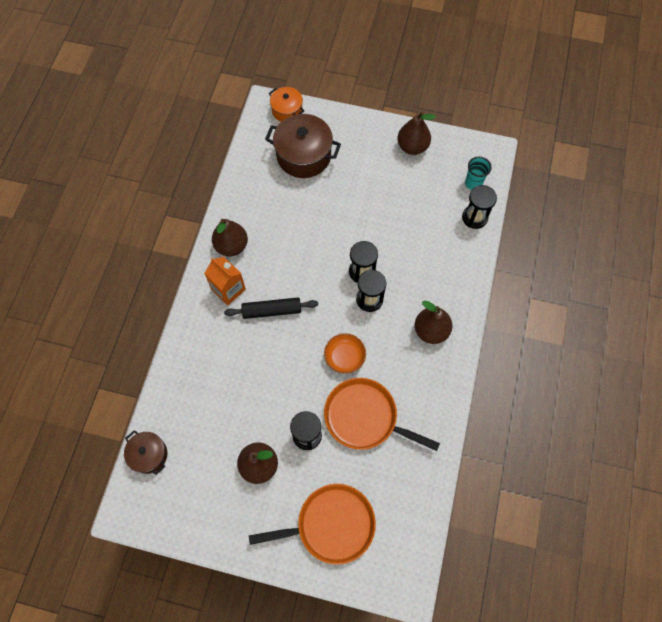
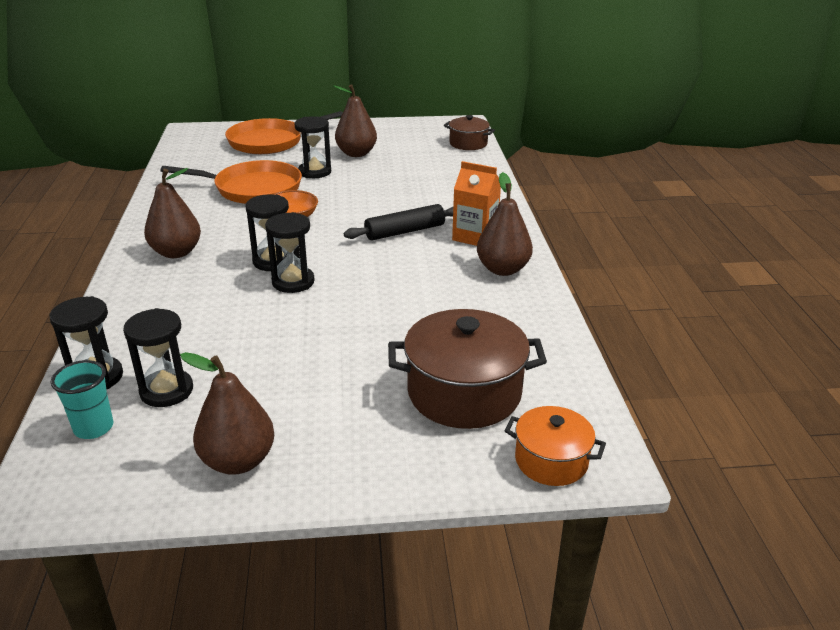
camera: 160 degrees right, 35 degrees down
none -> black hourglass [123,308,193,407]

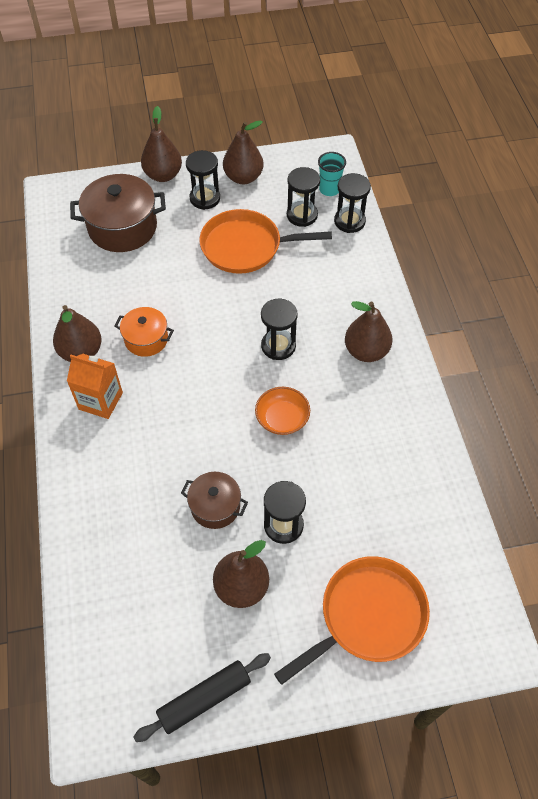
camera: 175 degrees right, 25 degrees up
orange pan [160,160,302,204] -> orange pan moved to [199,209,332,274]
black hourglass [265,212,315,293] -> black hourglass moved to [186,150,220,210]
black rolling pin [344,204,453,240] -> black rolling pin moved to [133,653,271,742]
brown pot [444,115,495,150] -> brown pot moved to [181,472,248,529]
orange pot [504,406,606,486] -> orange pot moved to [114,307,174,357]
none -> brown pear [141,106,182,182]

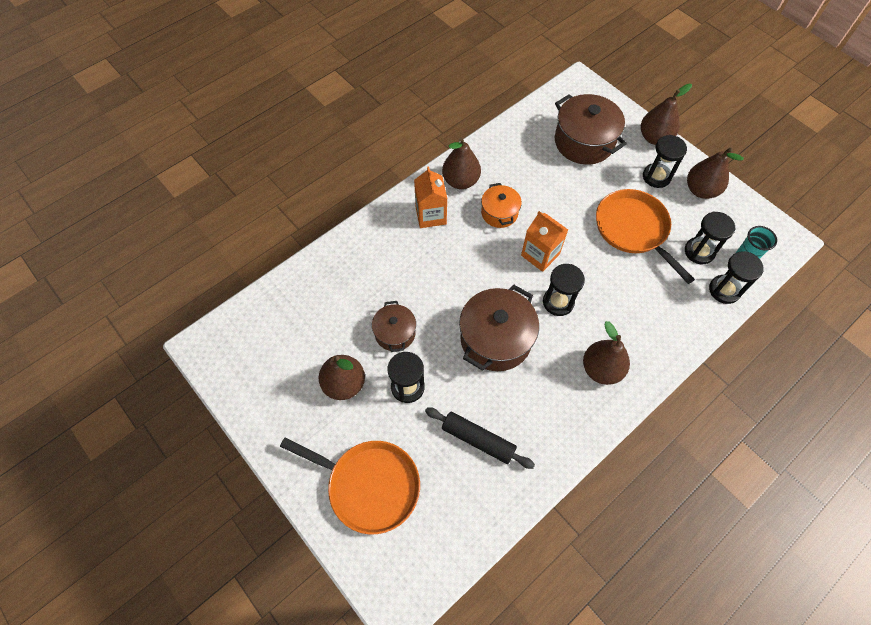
camera: 60 degrees right, 5 degrees up
black rolling pin [133,653,271,742] -> black rolling pin moved to [425,407,535,469]
orange bowl [255,387,310,435] -> brown pot [459,285,539,371]
none -> orange carton [521,211,568,272]

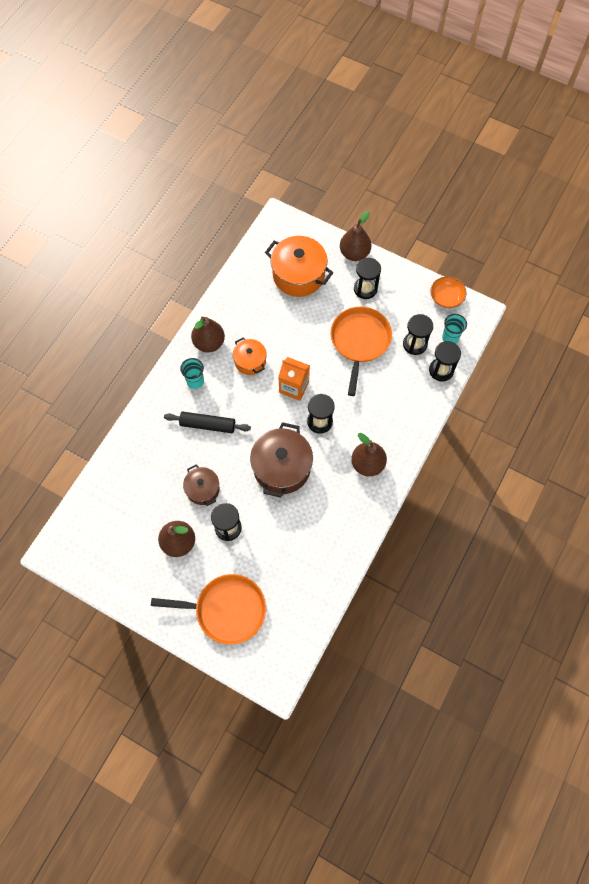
camera: 20 degrees left, 5 degrees up
orange carton [414,167,447,228] -> turquoise cup [180,358,204,389]
black rolling pin [425,407,535,469] -> black rolling pin moved to [164,412,251,433]
brown pot [555,94,627,165] -> orange pot [265,236,333,297]
orange pan [596,189,695,284] -> orange pan turned 60 degrees clockwise [330,307,392,396]
brown pear [687,148,744,199] -> none
none -> orange bowl [430,277,466,308]

